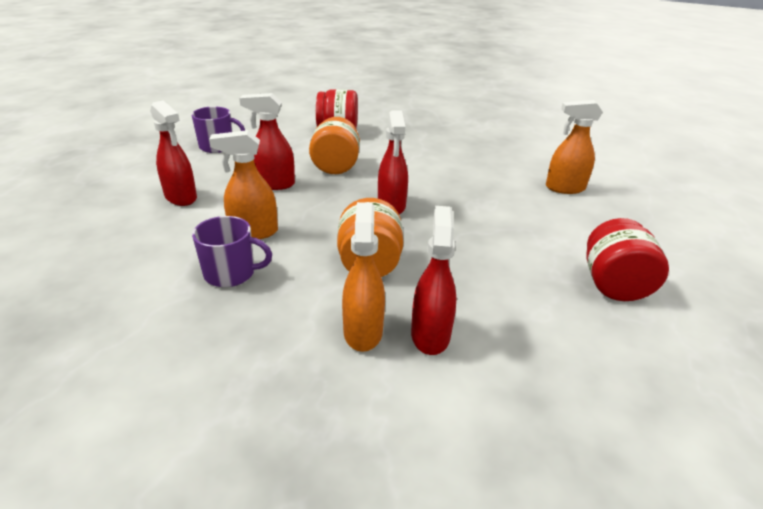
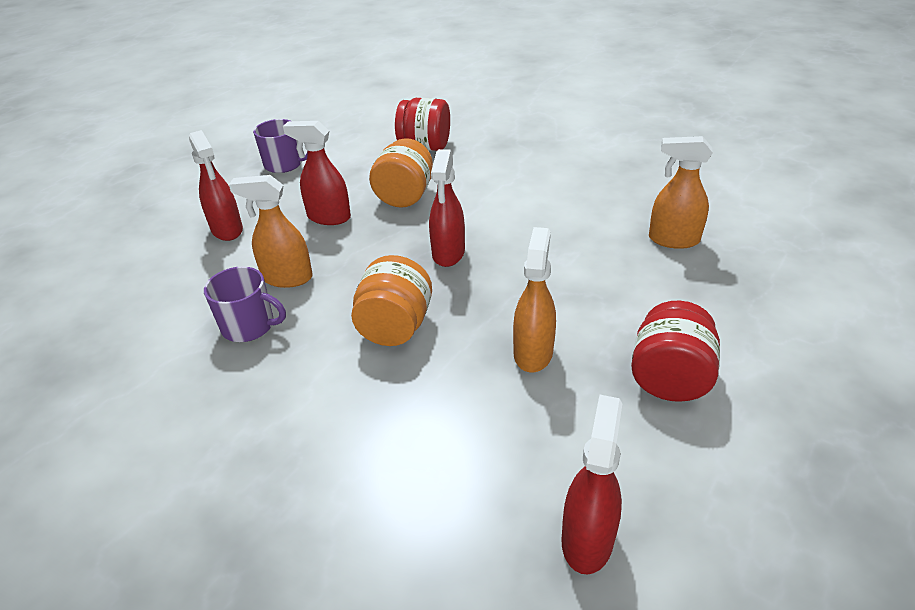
camera: 15 degrees right, 5 degrees up
orange spray bottle [342,202,385,352] -> orange spray bottle moved to [513,227,556,372]
red spray bottle [411,206,457,355] -> red spray bottle moved to [561,395,622,574]

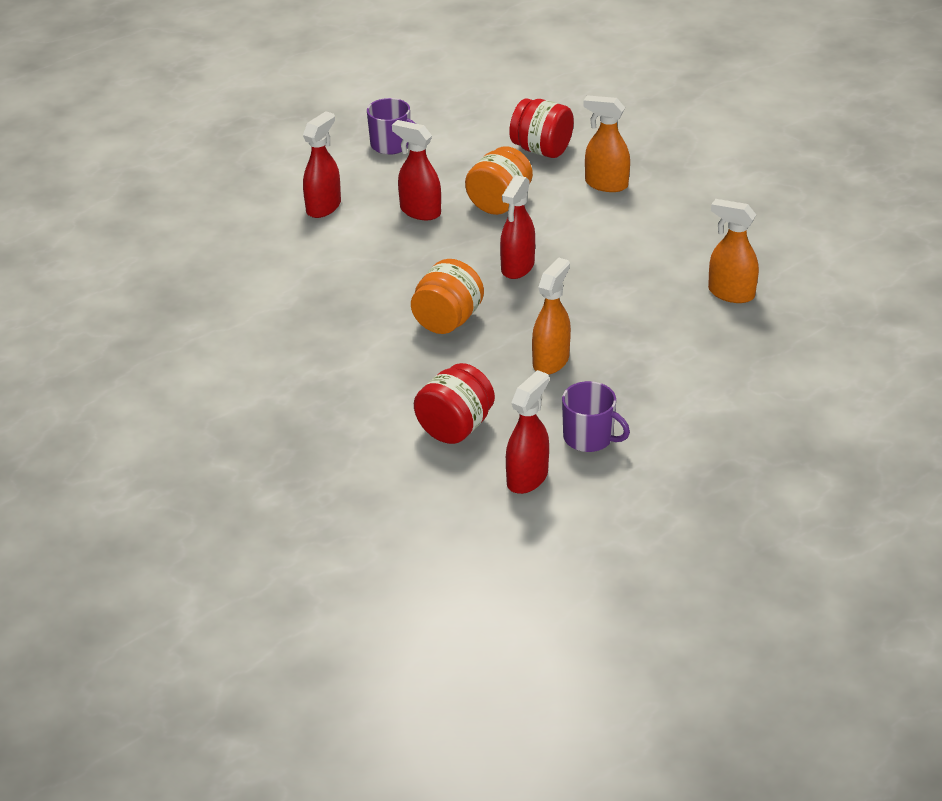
camera: 15 degrees right, 0 degrees up
red spray bottle [189,130,243,241] -> red spray bottle turned 135 degrees counterclockwise [303,111,341,218]
purple mug [204,266,286,342] -> purple mug moved to [562,381,630,452]
orange spray bottle [229,175,313,288] -> orange spray bottle moved to [583,95,630,192]
red jar [631,301,720,402] -> red jar moved to [414,363,495,444]

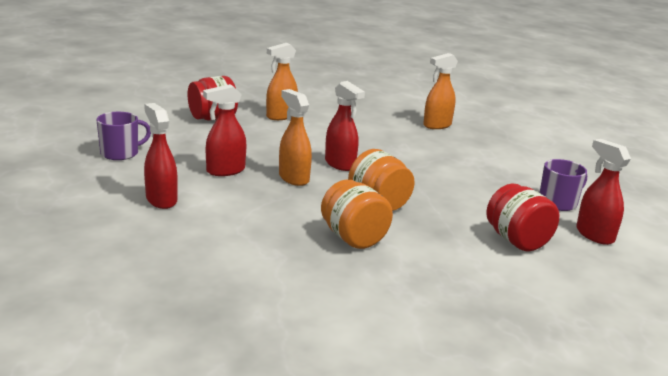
camera: 65 degrees left, 15 degrees down
orange jar [465,146,533,215] -> orange jar moved to [321,180,393,249]
orange spray bottle [532,257,571,375] -> orange spray bottle moved to [279,89,312,186]

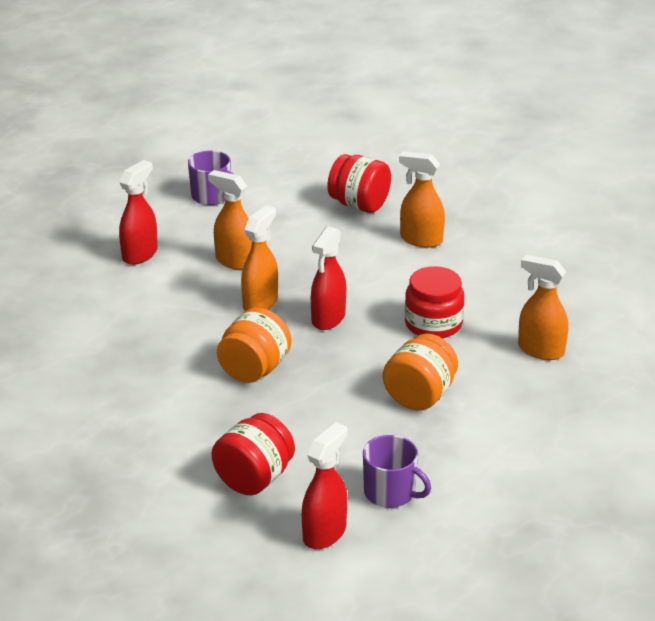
camera: 65 degrees right, 10 degrees up
red spray bottle [203,84,246,176] -> orange spray bottle [208,170,252,270]
orange jar [321,180,393,249] -> orange jar moved to [383,334,458,410]
none -> red jar [405,266,464,338]

